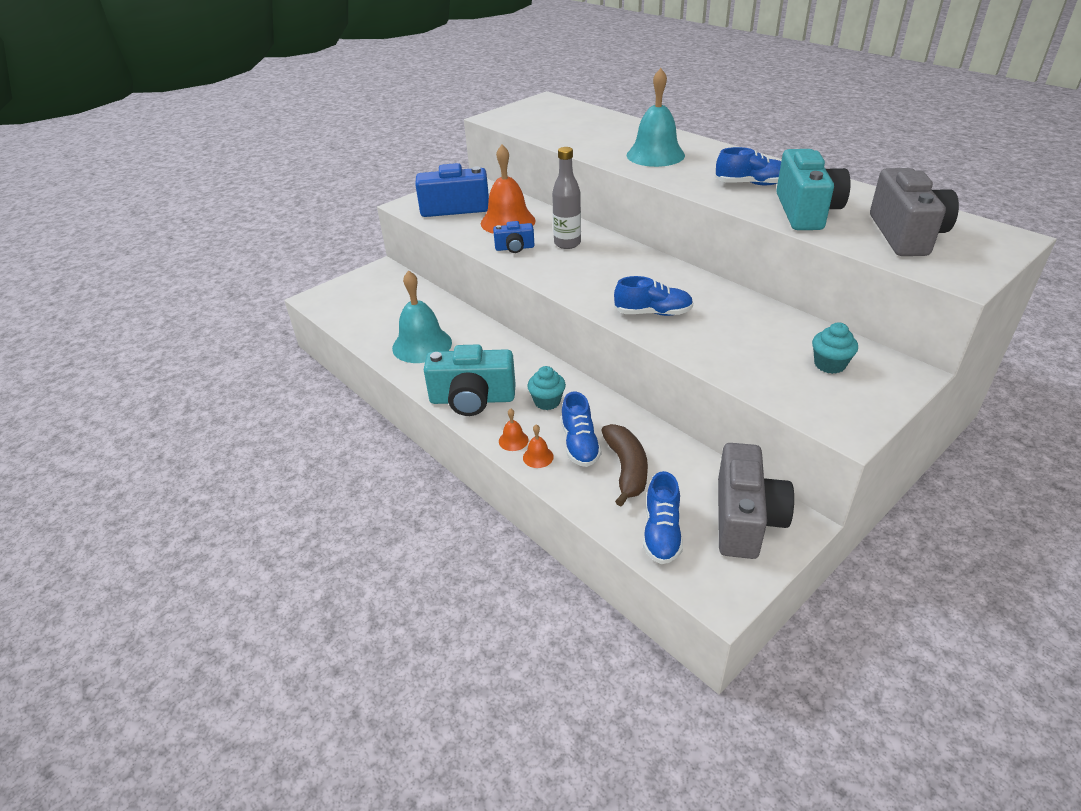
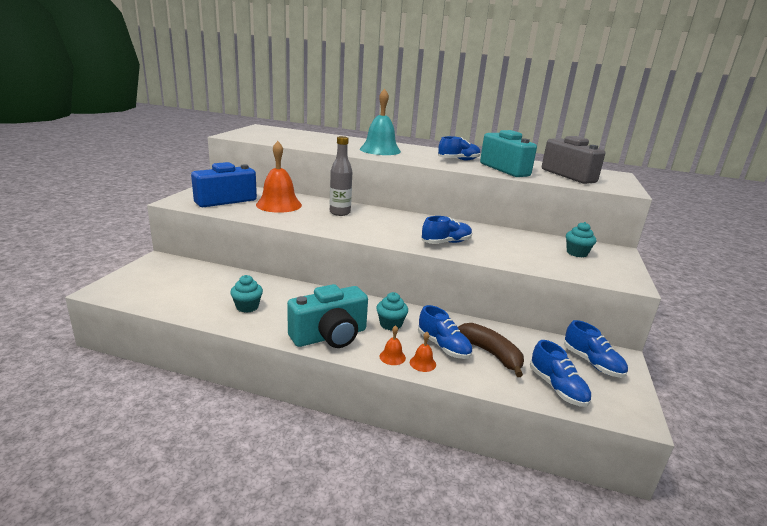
camera: 35 degrees left, 15 degrees down
turquoise bell [392,270,452,363] -> turquoise cupcake [230,275,263,313]
blue camera [493,221,535,253] -> none
grey camera [718,443,794,559] -> blue shoe [564,320,628,378]

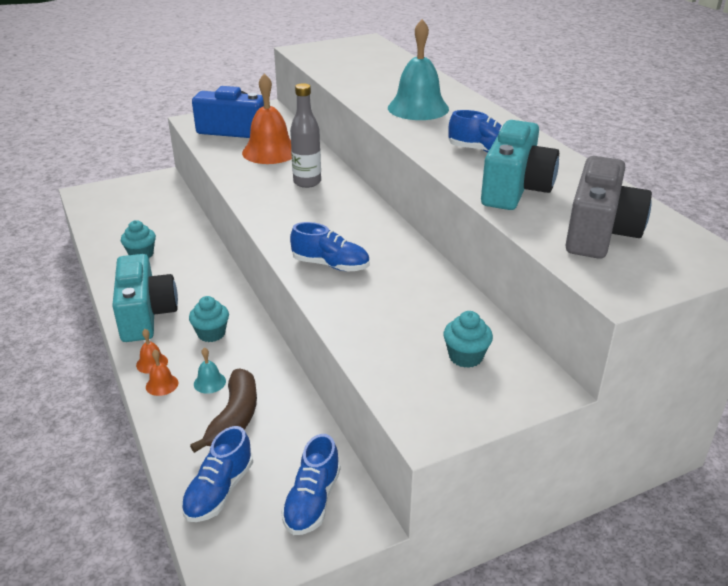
camera: 50 degrees right, 10 degrees up
turquoise camera [287,284,368,348] -> turquoise camera turned 120 degrees counterclockwise [112,254,178,342]
blue shoe [418,305,472,359] -> turquoise bell [194,347,226,394]

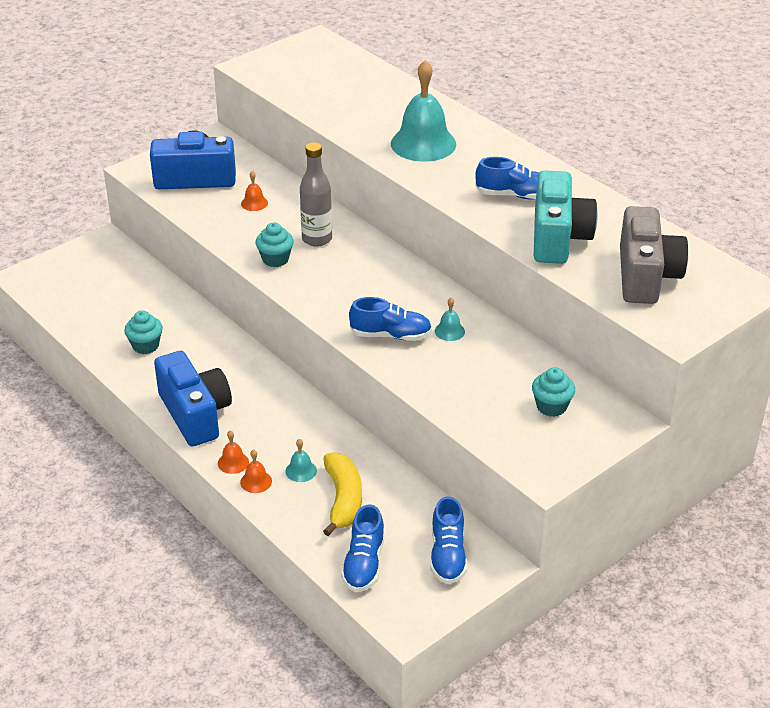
camera: 15 degrees left, 5 degrees up
turquoise camera [112,254,178,342] -> blue camera [154,351,232,447]
turquoise cupcake [189,296,229,342] -> turquoise cupcake moved to [255,222,294,267]
brown banana [190,369,257,453] -> yellow banana [323,452,362,536]
orange bell [242,73,292,164] -> orange bell [241,171,268,211], size x0.42
none -> turquoise bell [435,297,465,341]

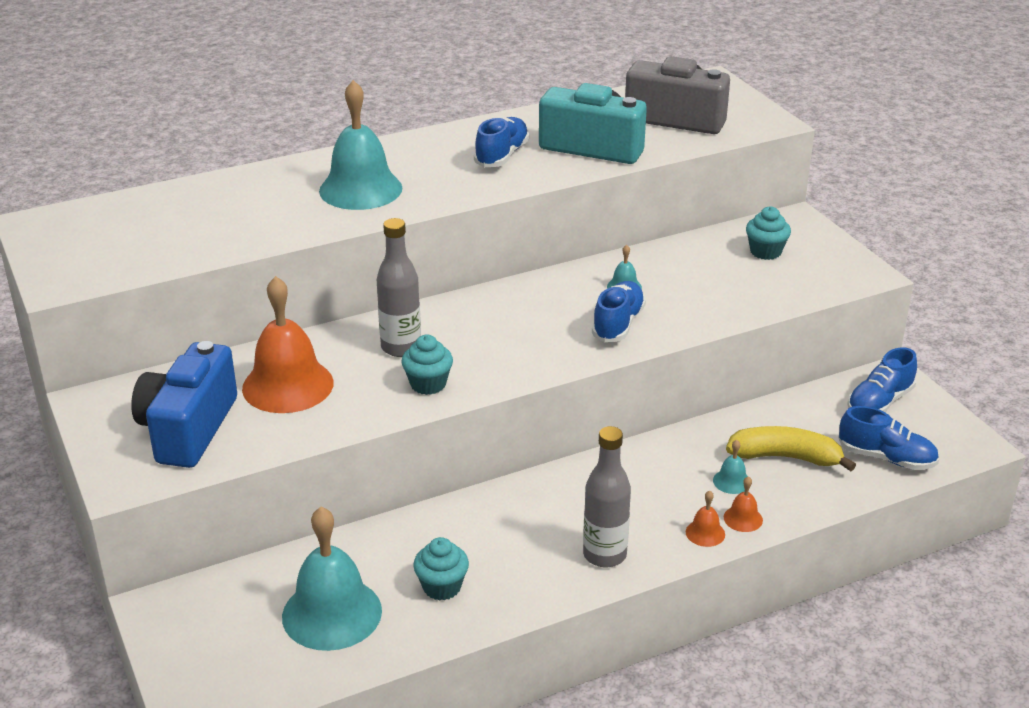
camera: 75 degrees left, 5 degrees down
blue camera [154,351,232,447] -> grey bottle [583,426,631,567]
orange bell [241,171,268,211] -> orange bell [242,276,334,413], size x2.36
blue shoe [430,496,467,584] -> blue shoe turned 120 degrees clockwise [847,347,917,412]
none -> turquoise bell [282,507,382,651]

